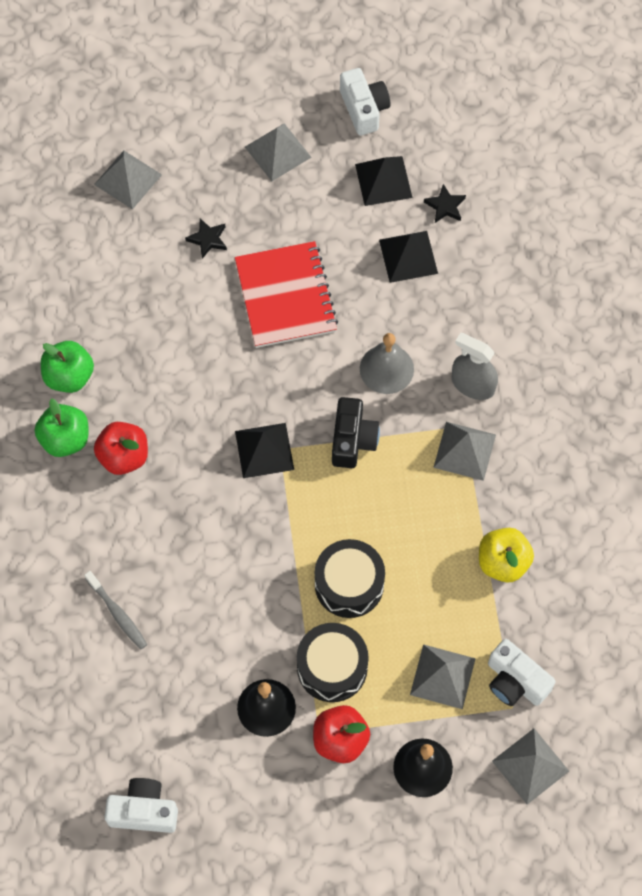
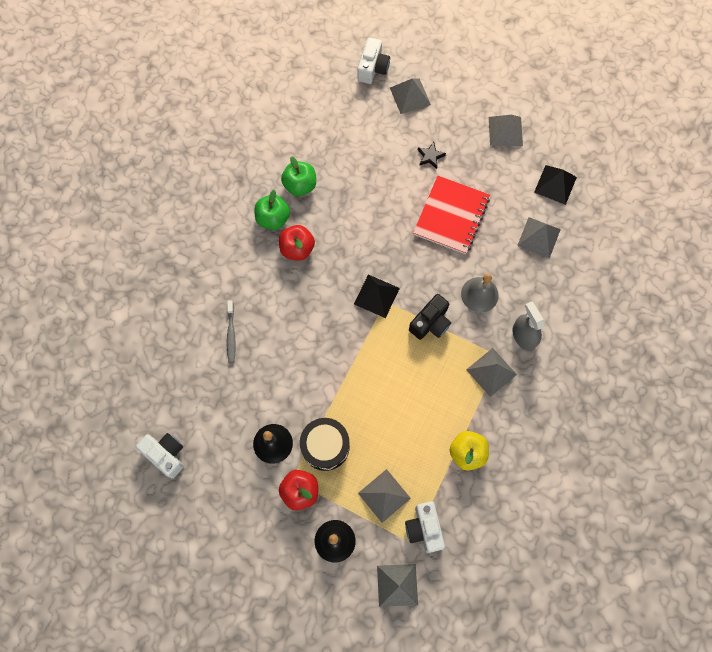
camera: 35 degrees right, 5 degrees up
black drum [315,539,385,618] -> none
white camera [340,68,390,136] -> white camera moved to [358,37,390,84]
black pyramid [379,231,438,283] -> grey pyramid [517,217,561,258]
black star [424,184,466,223] -> none

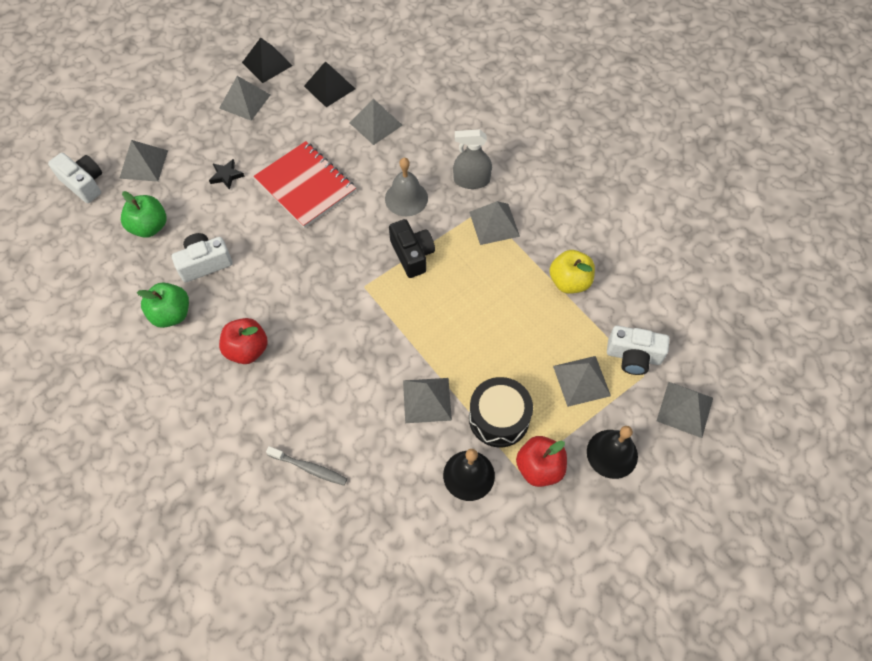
camera: 65 degrees left, 10 degrees down
white camera [136,433,184,478] -> white camera moved to [172,233,233,282]
green apple [255,190,290,230] -> green apple moved to [121,191,166,238]
black pyramid [354,275,400,318] -> black pyramid moved to [242,38,293,83]
none -> grey pyramid [403,378,452,423]

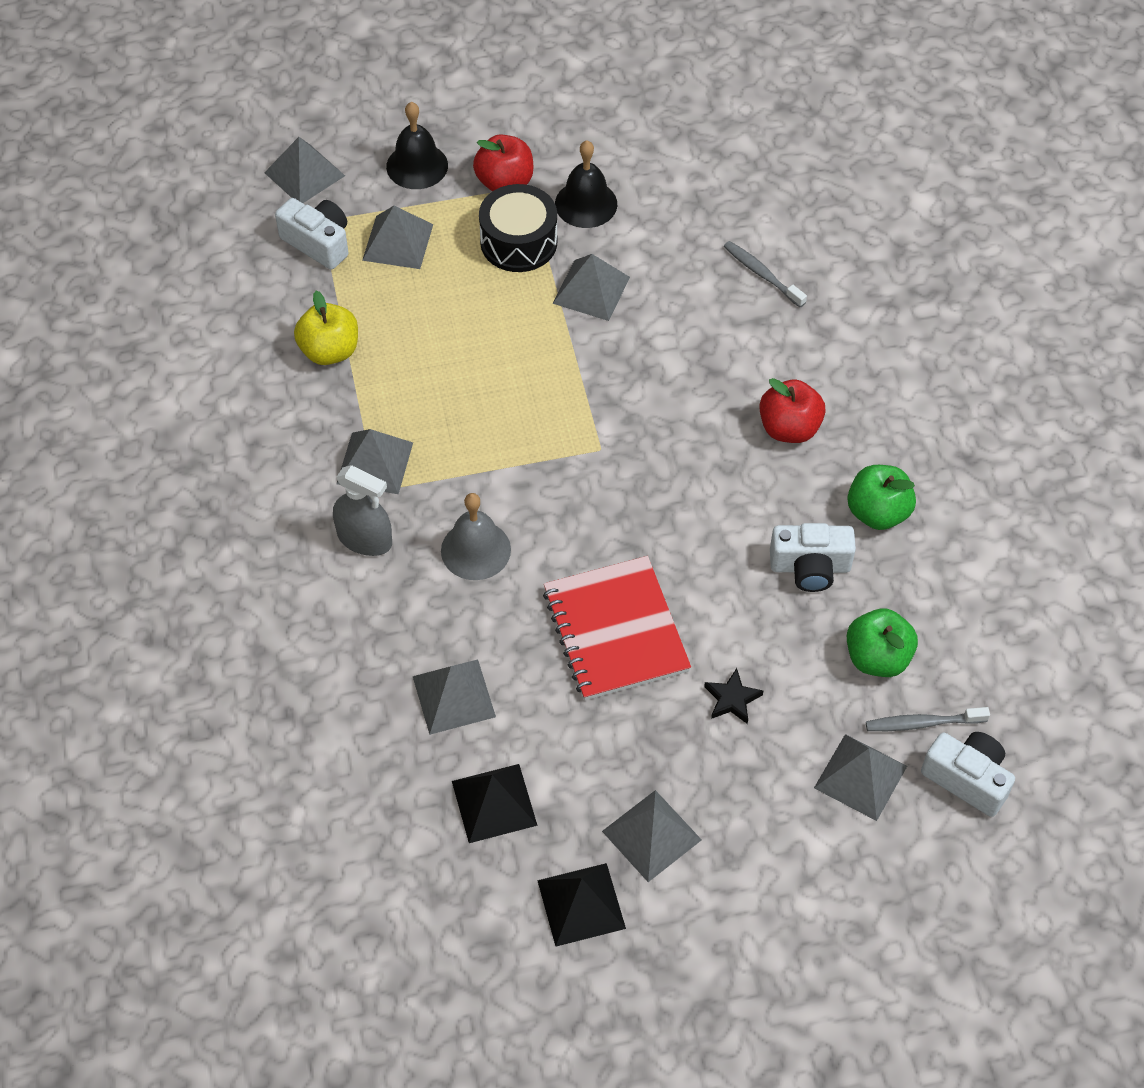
camera: 155 degrees left, 5 degrees down
white camera [48,153,102,203] -> white camera turned 150 degrees clockwise [921,732,1015,817]
black camera [389,219,435,278] -> none
none -> grey toothbrush [866,707,990,731]

